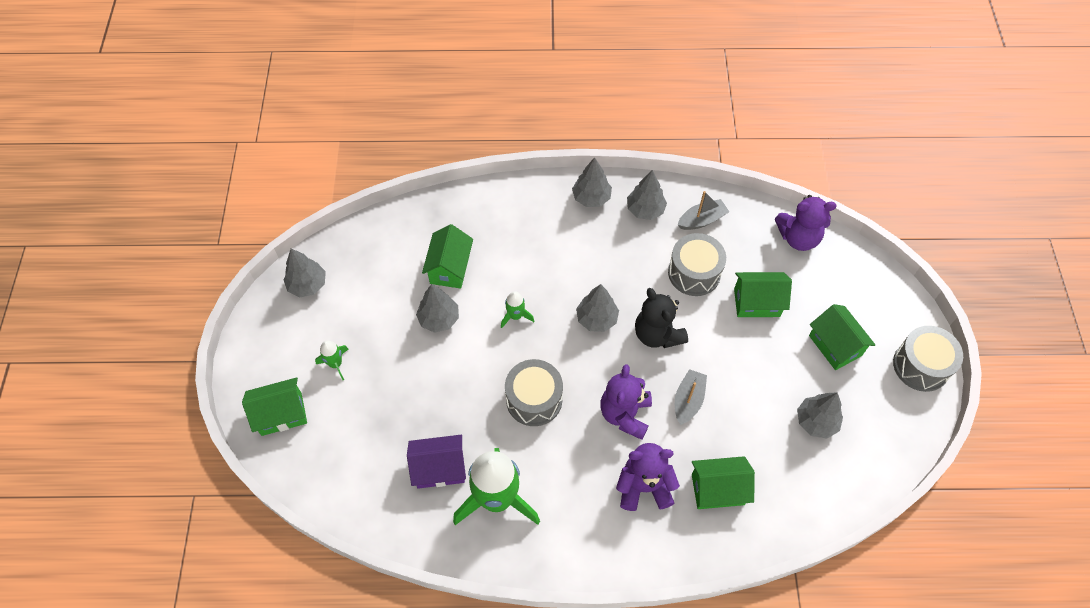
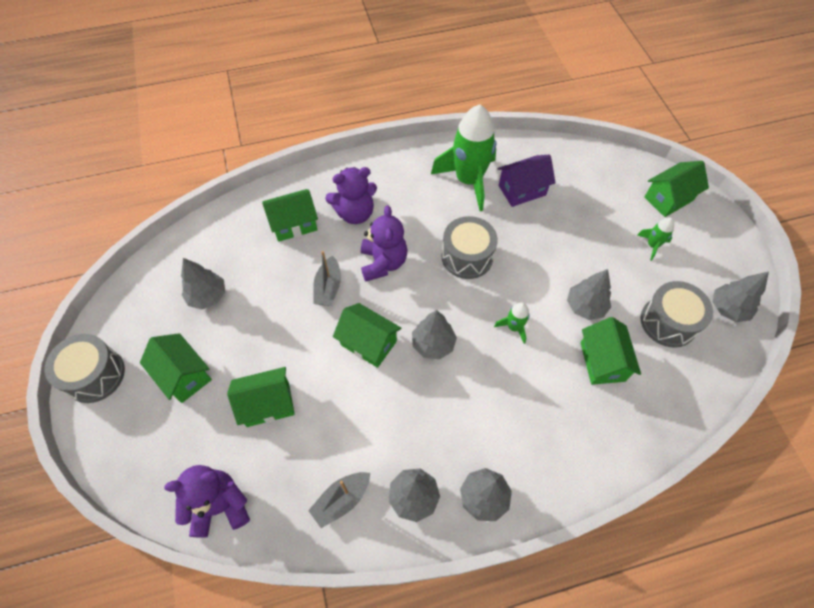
camera: 165 degrees right, 0 degrees up
black teddy bear [635,288,688,348] -> green house [333,303,401,368]
grey drum [668,233,726,296] -> grey drum moved to [640,281,713,348]

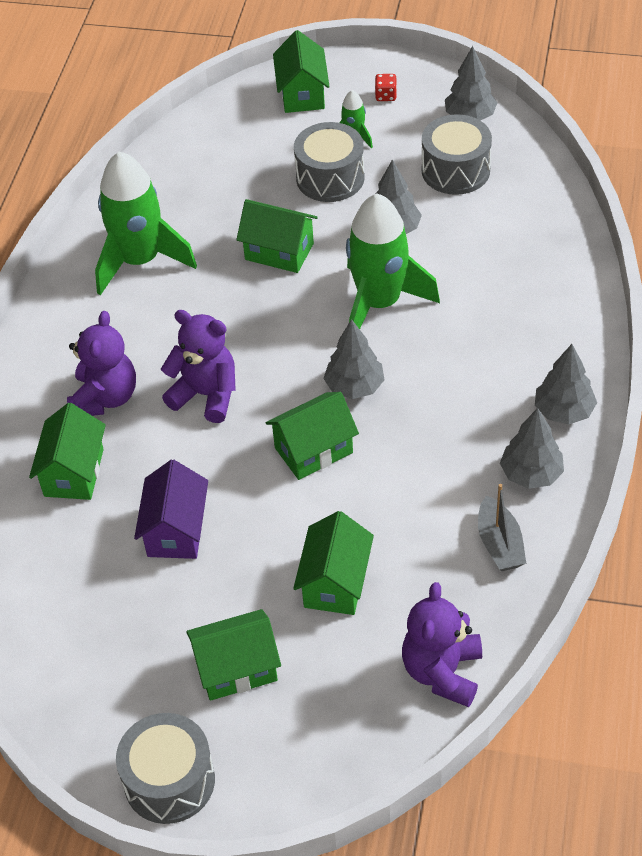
camera: 60 degrees left, 10 degrees down
grey tree [181,258,225,309] -> none
grey boat [313,251,341,306] -> none
grey drum [441,216,498,279] -> grey drum moved to [294,122,365,202]
green rocket [494,302,530,344] -> green rocket [346,194,440,329], size x2.27
purple house [498,154,556,207] -> purple house moved to [134,459,208,559]
green house [580,317,641,385] -> green house moved to [236,199,318,273]
none -> red dice [375,74,397,101]

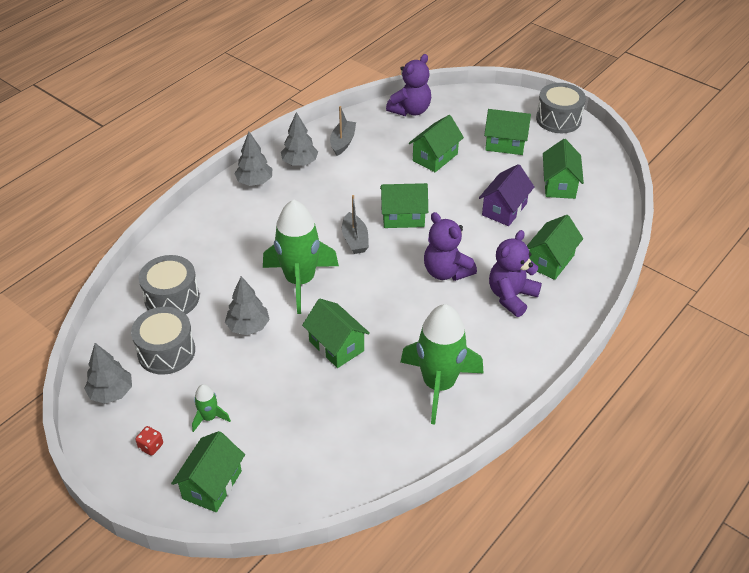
camera: 155 degrees left, 5 degrees down
grey drum [294,122,365,202] -> grey drum moved to [139,255,199,314]
grey tree [323,319,384,399] -> grey boat [342,195,369,254]
none -> green house [543,139,584,199]

